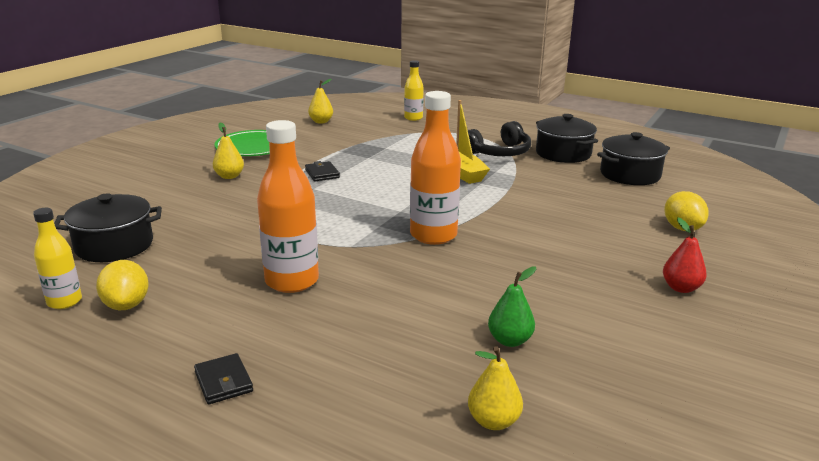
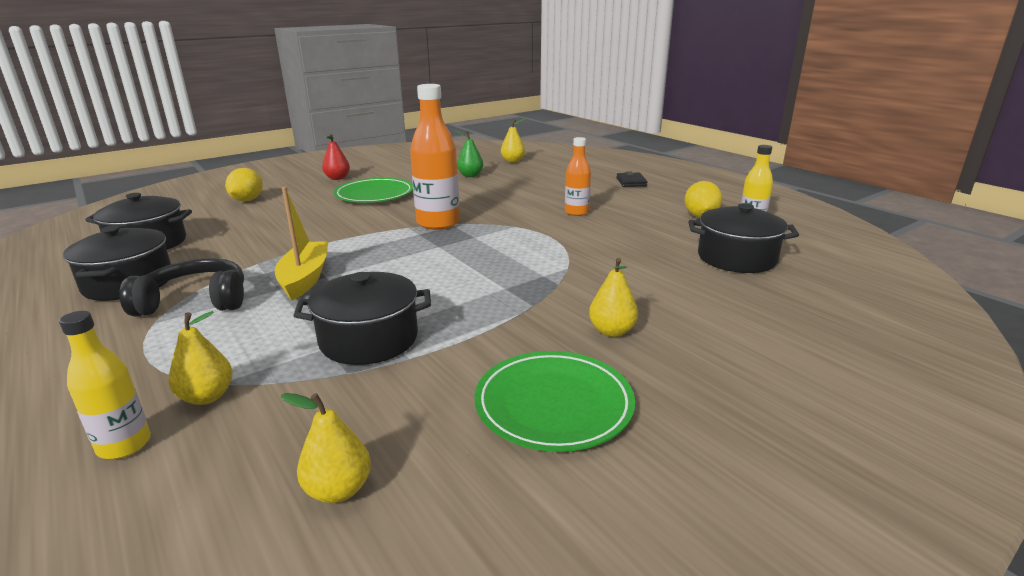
camera: 155 degrees left, 0 degrees up
orange bottle [257,120,319,293] -> orange bottle [565,137,591,216], size x0.58
black wallet [305,161,340,181] -> none
none -> yellow pear [168,311,233,405]
none -> black pot [293,272,431,365]
none -> green plate [334,178,413,203]

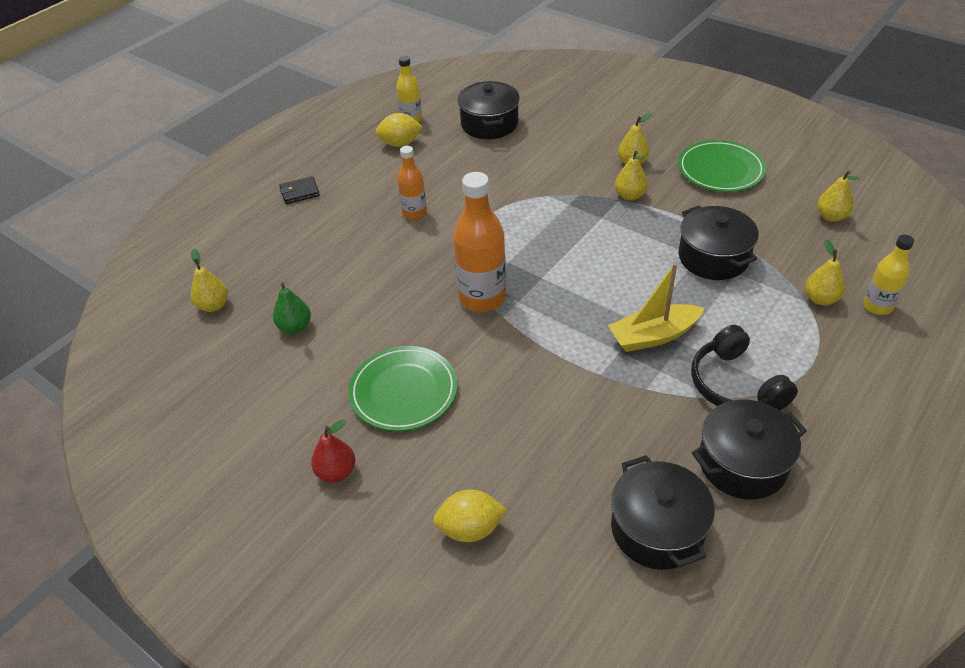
camera: 105 degrees left, 20 degrees up
none -> yellow pear [615,151,648,200]

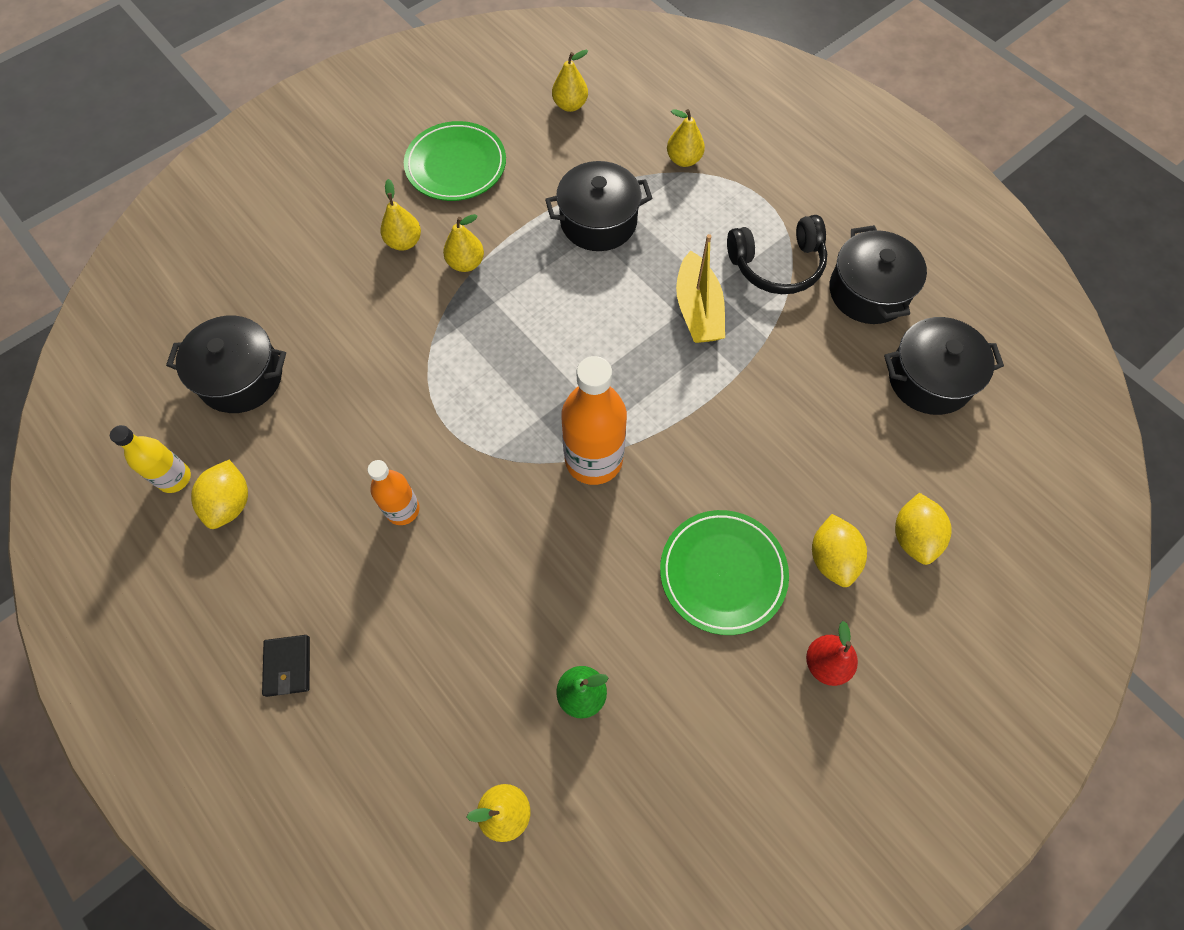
camera: 80 degrees left, 20 degrees up
yellow bottle [863,234,914,315] -> none
none -> yellow lemon [812,514,867,587]

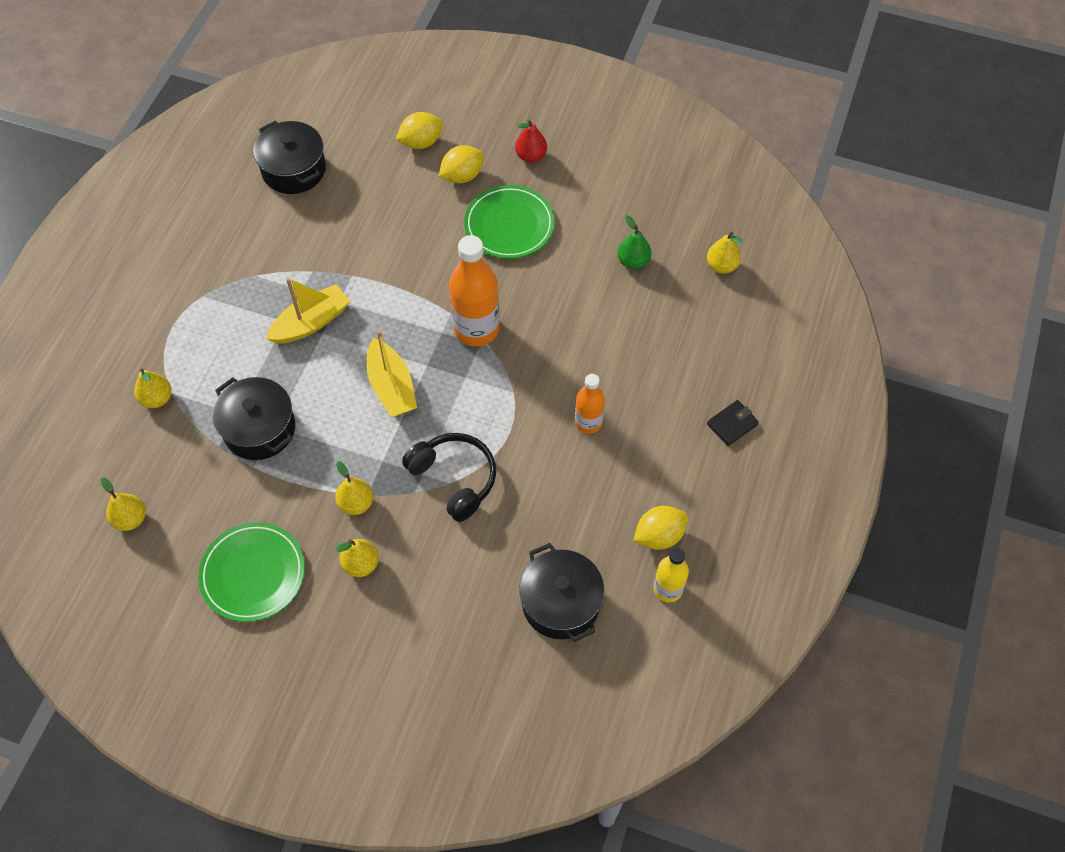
camera: 120 degrees left, 5 degrees down
black headphones [727,215,827,294] -> black headphones moved to [402,433,496,522]
black pot [829,225,927,324] -> none
none -> yellow boat [367,331,417,417]

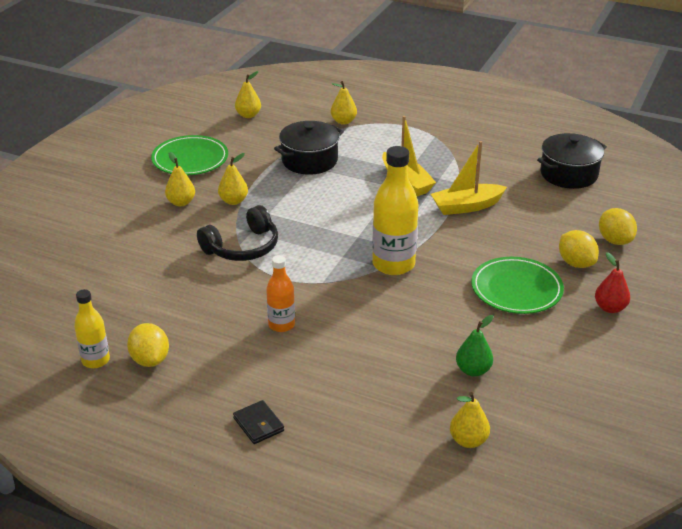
camera: 95 degrees right, 25 degrees down
yellow boat [367,331,417,417] -> yellow boat moved to [431,141,507,215]
orange bottle [449,235,500,346] -> yellow bottle [372,146,418,275]
black pot [519,543,604,642] -> none

